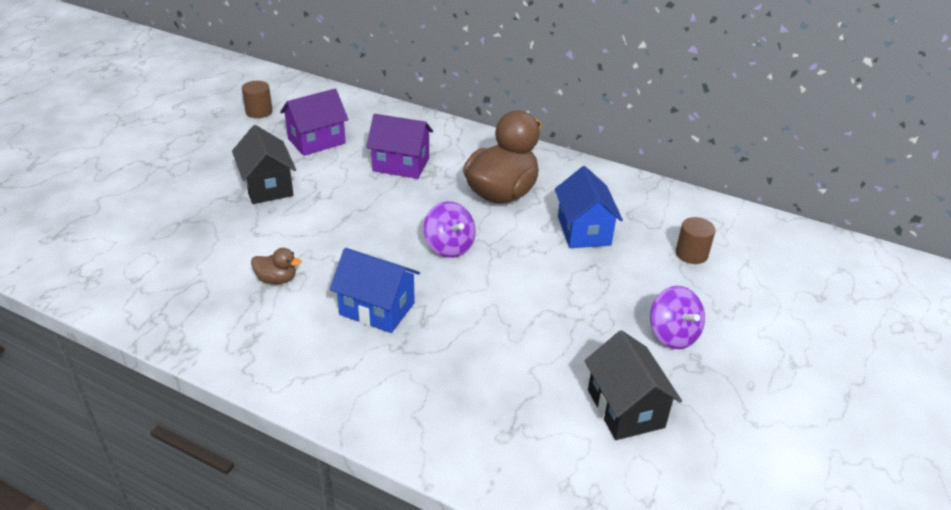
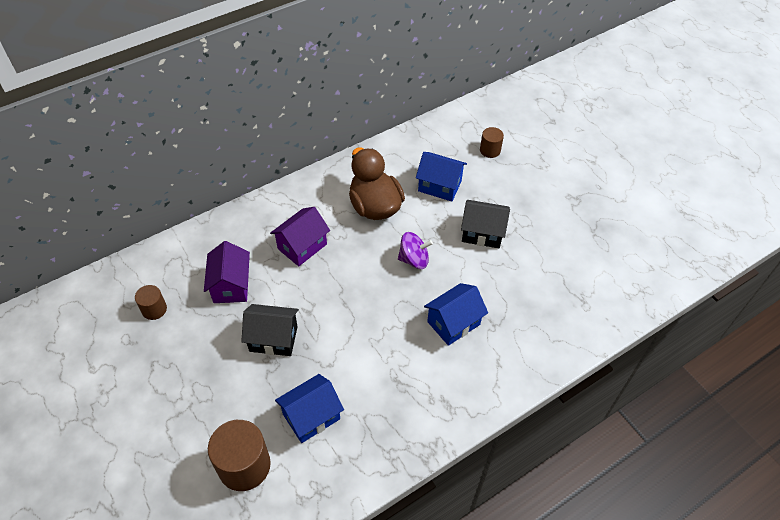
camera: 60 degrees left, 15 degrees up
brown duck [251,248,301,284] -> none
black house [585,330,682,440] -> black house moved to [461,200,510,248]
purple spinning top [650,286,705,349] -> none
none -> brown cylinder [208,420,271,491]
none -> blue house [275,374,344,443]

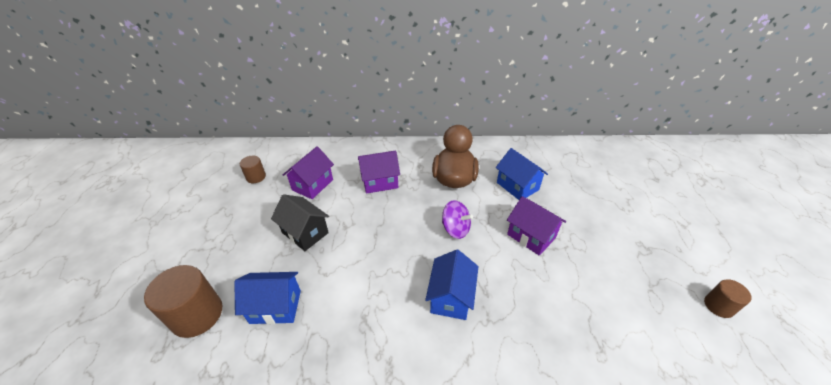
camera: 35 degrees right, 10 degrees down
blue house [424,283,488,346] -> blue house turned 75 degrees counterclockwise [425,250,479,320]
black house [461,200,510,248] -> purple house [507,196,566,256]
brown cylinder [480,127,504,158] -> brown cylinder moved to [704,279,752,318]

